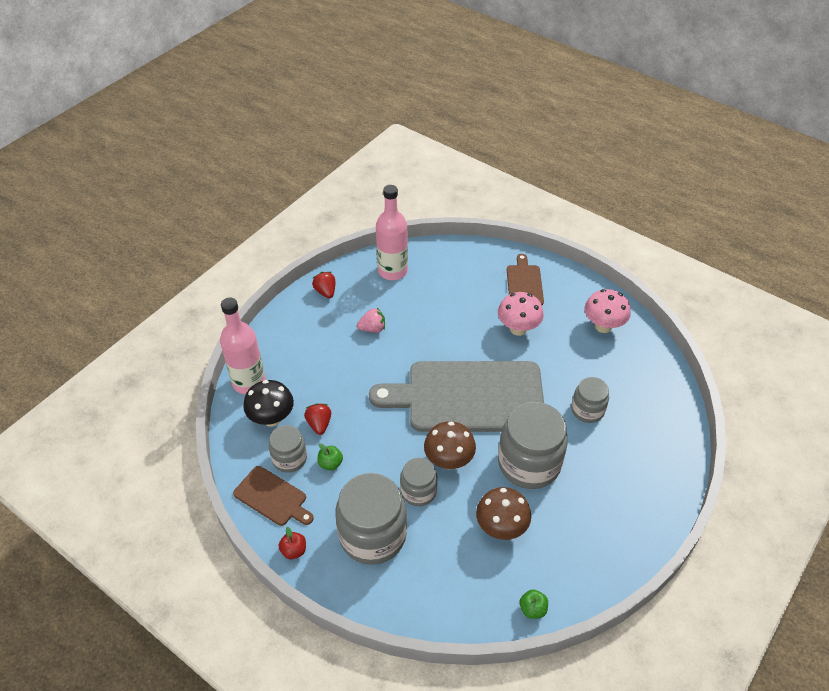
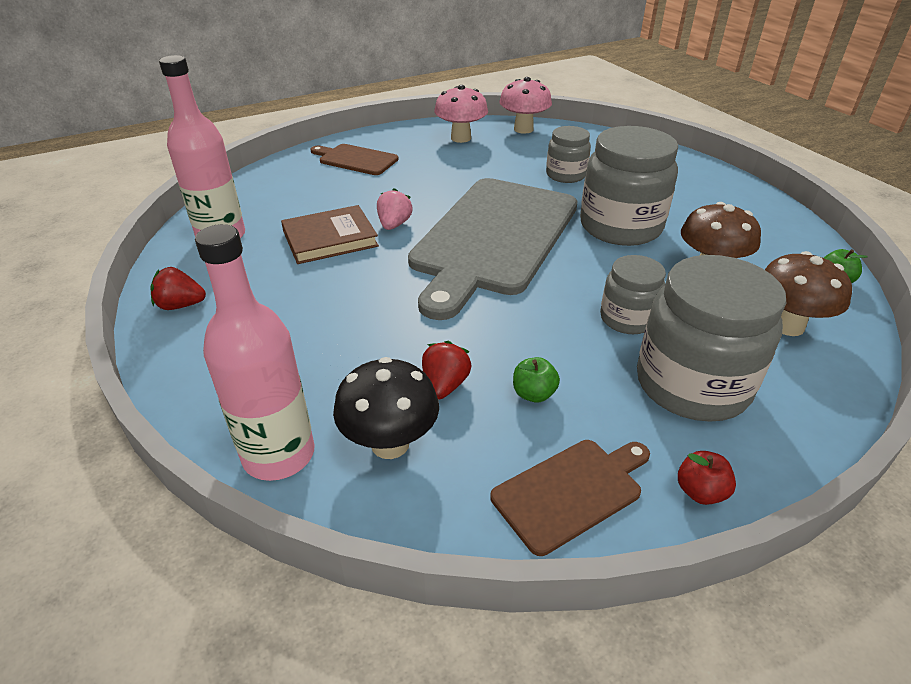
camera: 65 degrees left, 10 degrees down
grey jar [269,425,307,473] -> none
red strawberry [304,403,331,435] -> red strawberry turned 90 degrees clockwise [422,341,471,400]
pink strawberry [357,308,385,333] -> pink strawberry moved to [377,188,412,230]
brown mushroom [424,421,476,469] -> brown mushroom moved to [765,251,852,336]
pink mushroom [498,292,544,336] -> pink mushroom moved to [499,77,552,134]
none -> brown book [281,205,379,264]

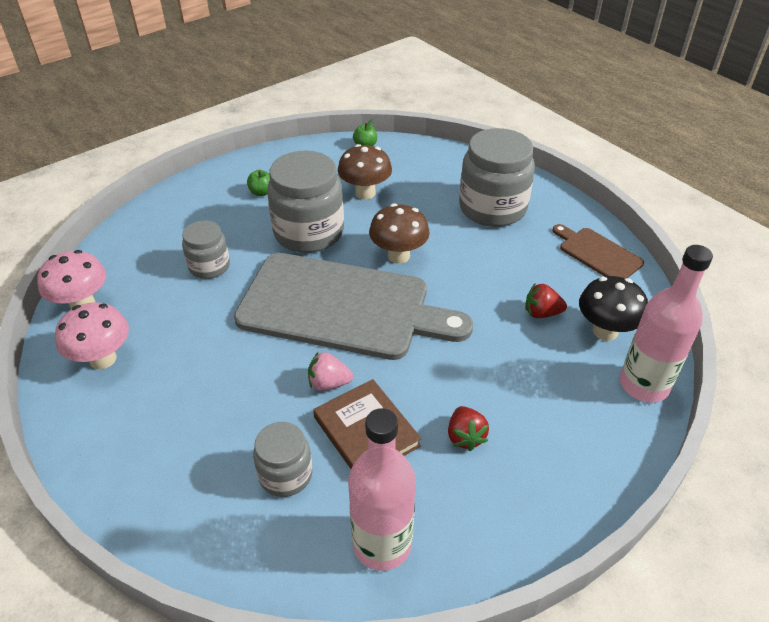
camera: 100 degrees left, 5 degrees up
red strawberry [150,267,206,310] -> red strawberry moved to [448,406,489,451]
brown cutting board [311,144,399,175] -> none
green apple [513,357,560,403] -> green apple moved to [247,170,270,196]
grey jar [600,255,666,334] -> grey jar moved to [253,422,312,497]
red apple [678,451,736,505] -> none
brown mushroom [765,251,852,336] -> brown mushroom moved to [369,203,430,264]

